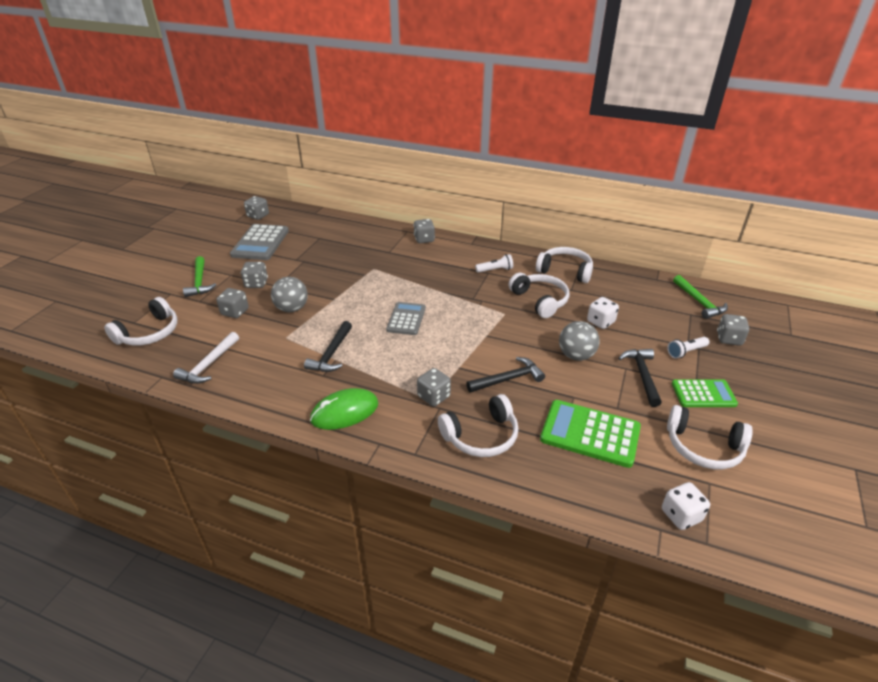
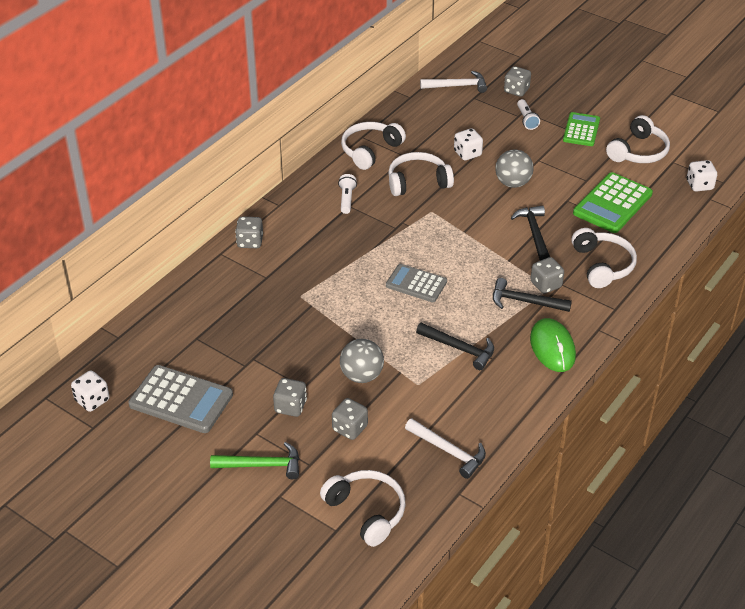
camera: 75 degrees left, 5 degrees up
grey dice [244,196,269,220] -> white dice [71,370,110,412]
black hammer [618,349,662,407] -> black hammer moved to [493,278,572,312]
green hammer [673,275,728,319] -> white hammer [420,71,487,93]

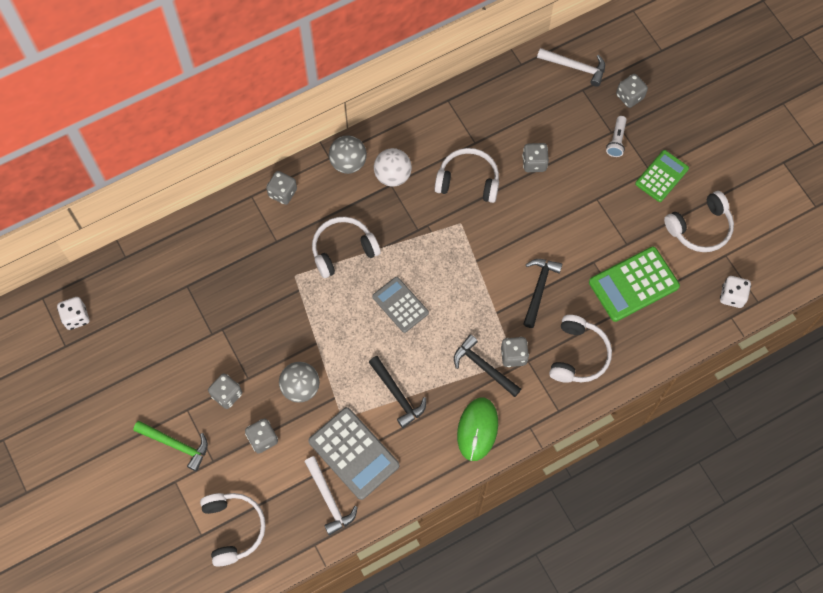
camera: 25 degrees right, 25 degrees up
grey calculator [128,365,233,433] -> grey calculator moved to [308,407,399,500]
white flashlight [338,174,357,214] -> white ball [374,148,412,187]
white headphones [341,122,406,170] -> white headphones moved to [312,217,381,278]
white dice [454,128,483,160] -> grey dice [522,143,549,172]
grey ball [495,149,534,188] -> grey ball moved to [329,135,367,174]

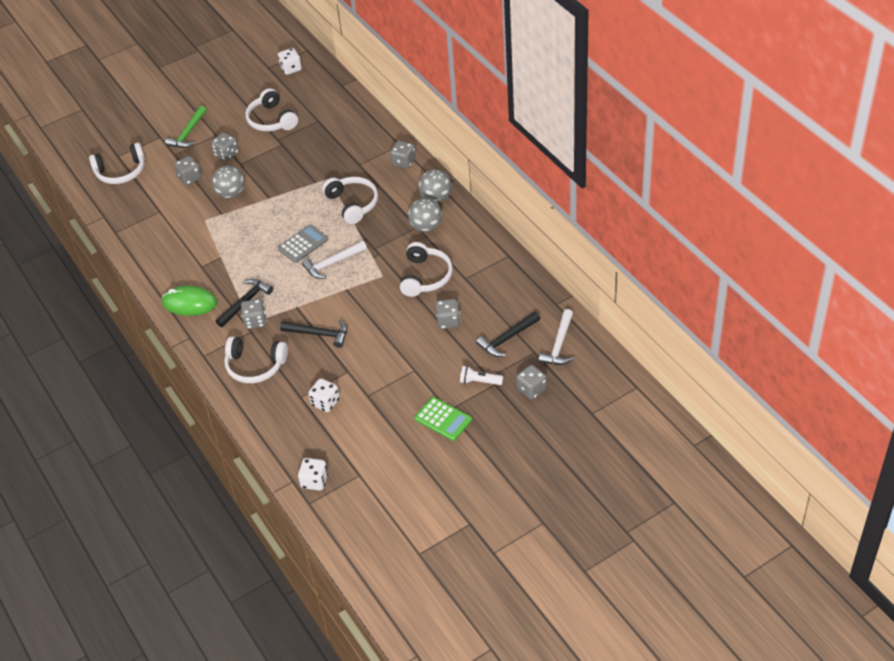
camera: 90 degrees right, 20 degrees down
white hammer [304,456,358,535] -> white hammer moved to [302,241,367,279]
grey calculator [308,407,399,500] -> none
black hammer [369,356,426,428] -> black hammer moved to [476,311,541,357]
white ball [374,148,412,187] -> grey ball [408,198,442,232]
green calculator [589,246,680,322] -> white dice [308,378,340,412]
white headphones [664,191,734,252] -> white headphones moved to [245,88,298,131]

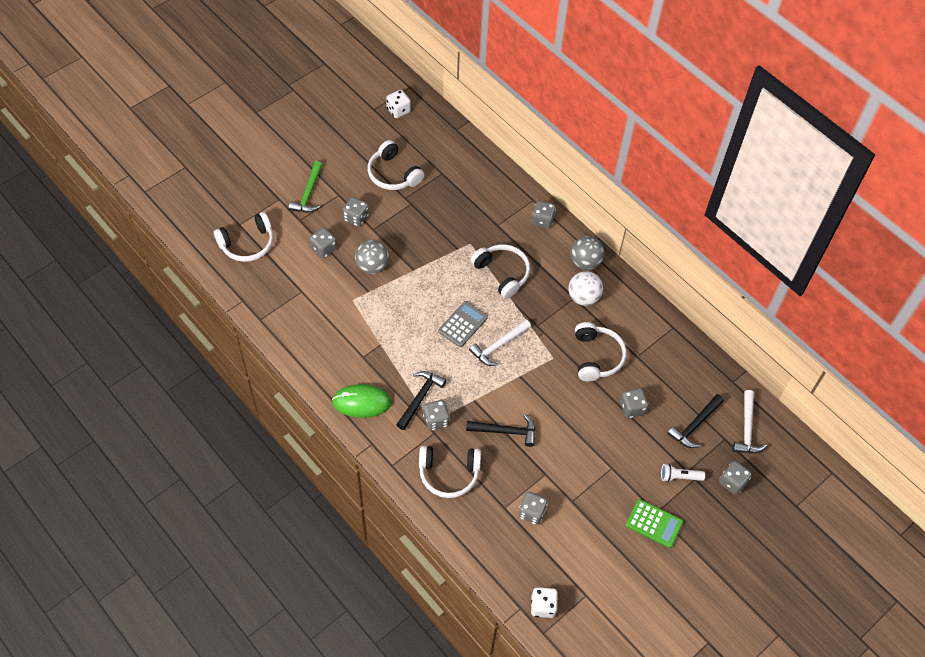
camera: 15 degrees left, 10 degrees up
white dice [308,378,340,412] -> grey dice [518,492,548,525]
grey ball [408,198,442,232] -> white ball [568,271,603,306]

